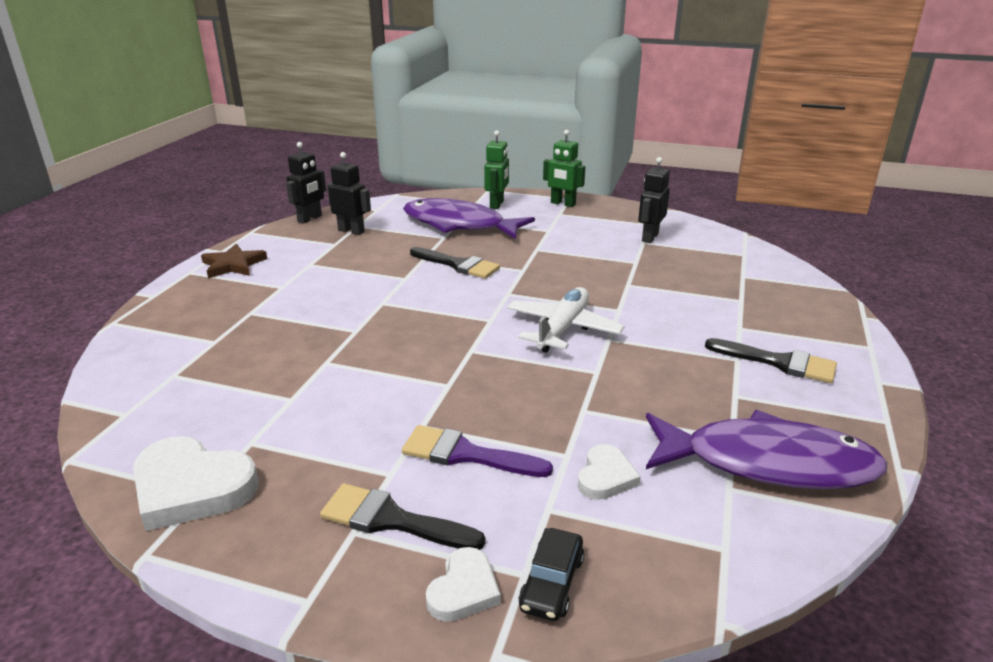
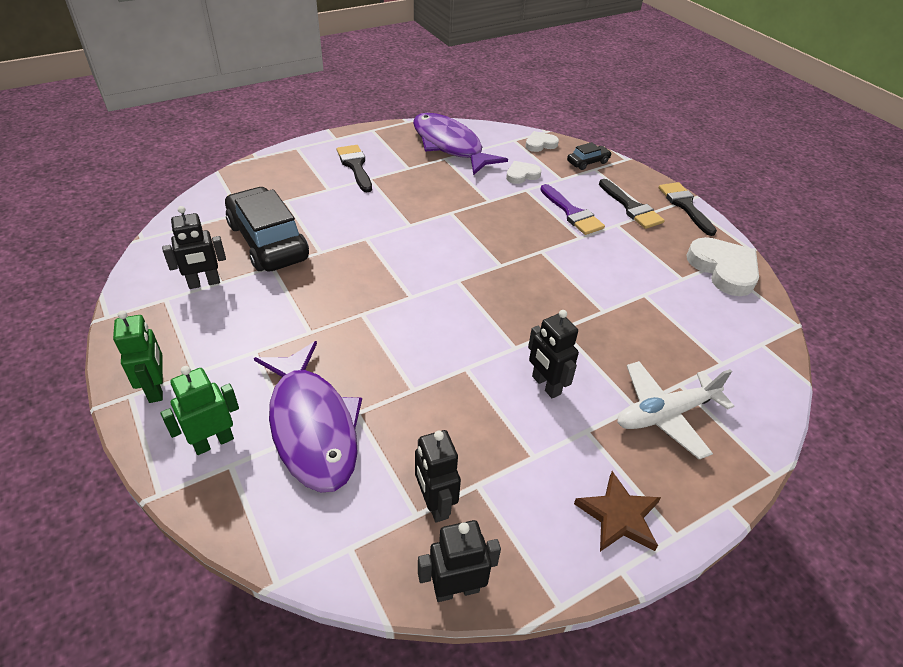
camera: 140 degrees left, 15 degrees up
black brush [410,247,500,279] -> black brush moved to [659,182,717,236]
white heart [426,547,501,622] -> white heart moved to [525,131,559,152]
white plane [507,287,624,353] -> white plane moved to [617,361,734,459]
none -> black car [225,187,309,271]
none -> black robot [528,310,579,398]

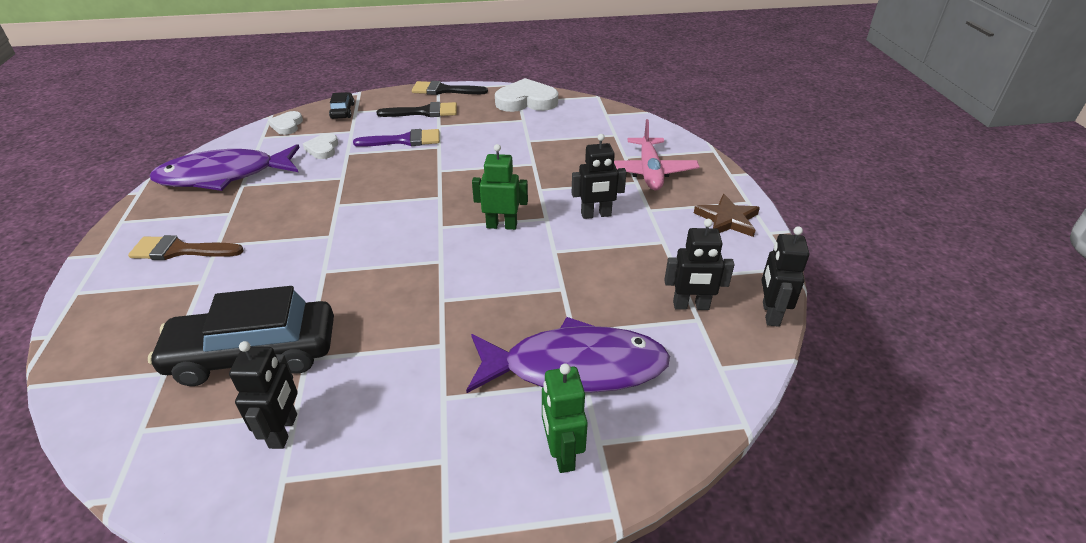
camera: 65 degrees left, 5 degrees down
green robot [113,311,163,403] -> green robot moved to [472,144,528,230]
black brush [337,145,372,193] -> brown brush [128,235,244,260]
white plane [617,361,734,459] -> pink plane [614,119,699,190]

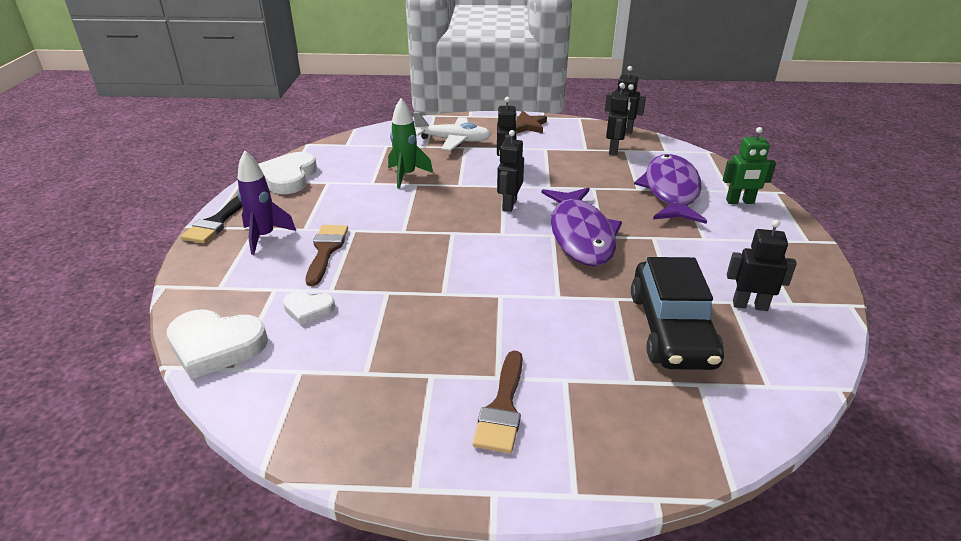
camera: 80 degrees left, 5 degrees down
purple fish [150,144,300,191] -> purple fish moved to [542,187,622,266]
white heart [268,111,303,135] -> white heart [167,309,268,379], size x1.80
black car [329,92,355,119] -> none
purple brush [353,129,440,147] -> brown brush [306,225,348,286]
black brush [376,102,457,117] -> purple rocket [237,151,296,255]
green robot [472,144,528,230] -> black robot [497,130,524,212]
pink plane [614,119,699,190] -> white plane [413,112,491,151]
none -> green rocket [388,98,433,189]

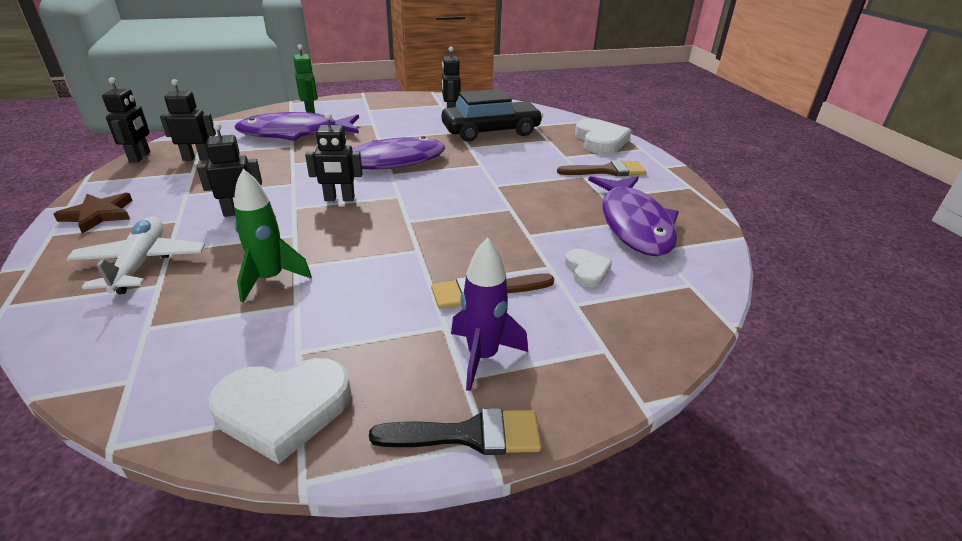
camera: 110 degrees left, 0 degrees up
white heart [167,309,268,379] -> white heart moved to [575,118,632,154]
none -> purple fish [588,176,679,256]

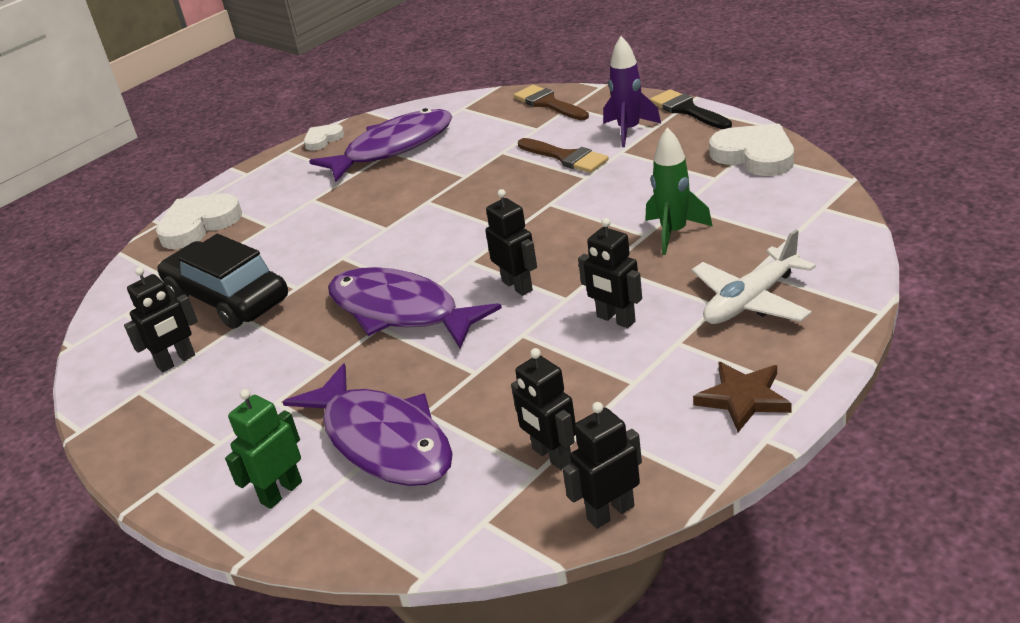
camera: 115 degrees left, 0 degrees up
brown brush [557,160,646,176] -> brown brush moved to [514,85,589,121]
white heart [565,249,612,287] -> white heart moved to [304,124,344,151]

